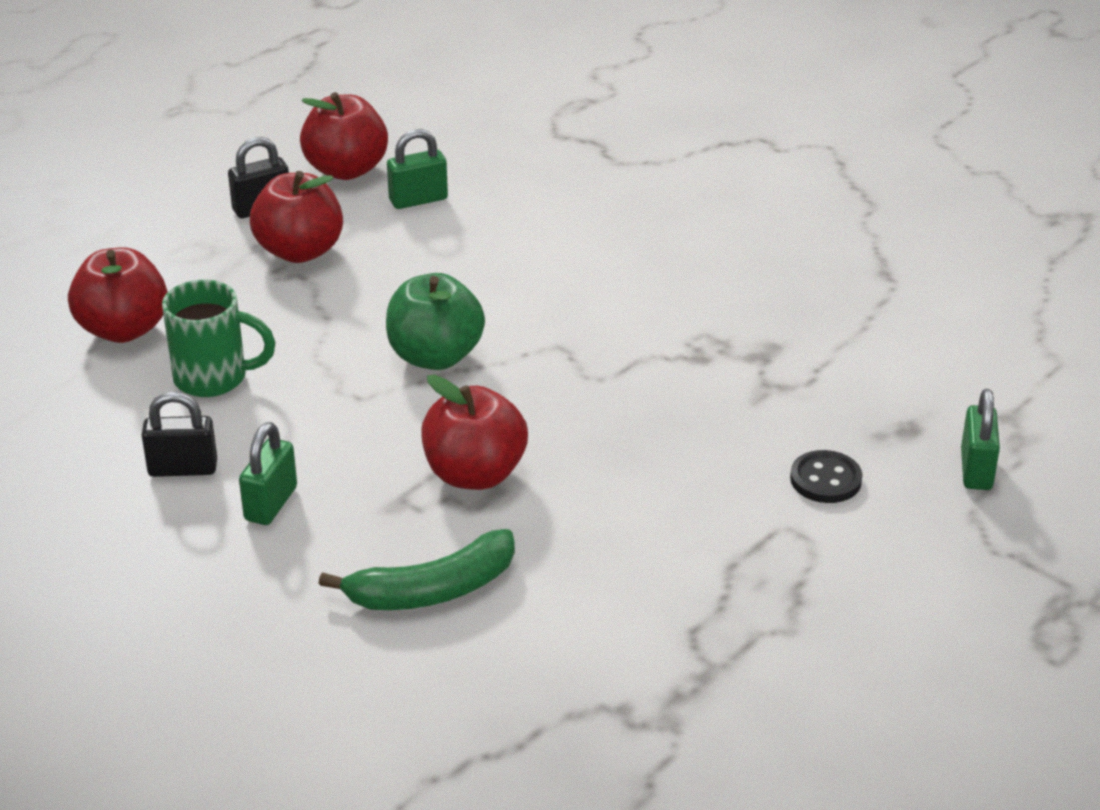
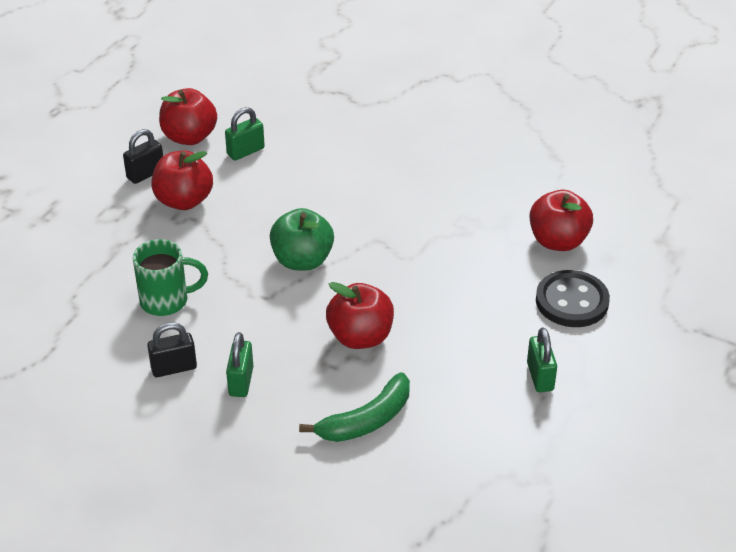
camera: 15 degrees left, 5 degrees up
red apple [68,247,168,343] -> red apple moved to [530,190,593,251]
black button [790,450,863,503] -> black button [536,270,610,327], size x1.65
green padlock [961,389,1000,490] -> green padlock moved to [527,327,557,392]

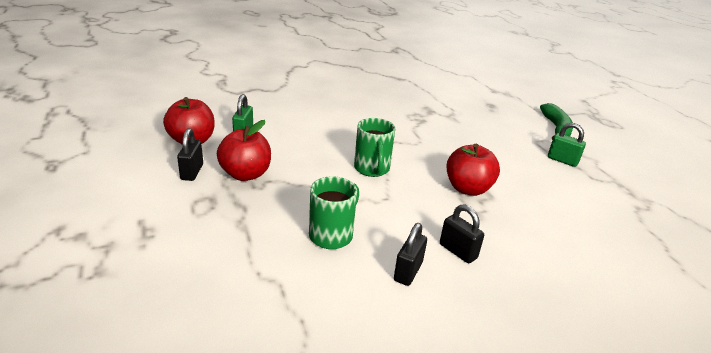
camera: 50 degrees left, 10 degrees down
green padlock [226,332,253,397] -> black padlock [440,205,484,263]
green apple [270,208,334,271] -> green mug [354,118,395,177]
green banana [299,372,410,442] -> green banana moved to [540,103,573,140]
red apple [530,190,593,251] -> none
black button [536,270,610,327] -> none

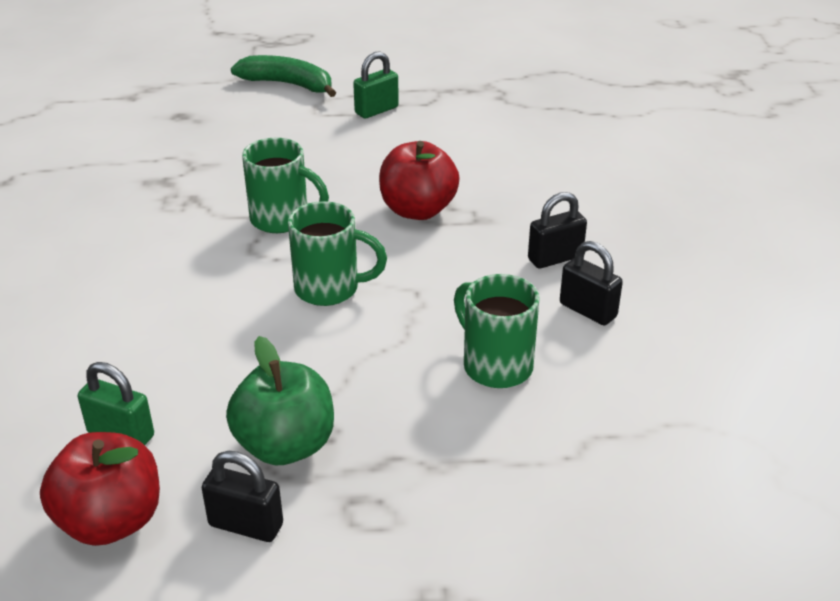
camera: 70 degrees left, 5 degrees up
red apple [217,120,271,181] -> green apple [226,336,334,465]
none -> green mug [242,138,329,233]

